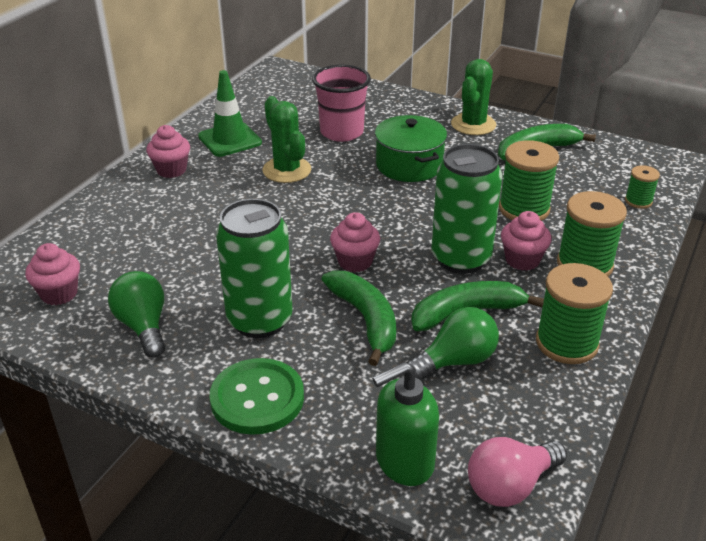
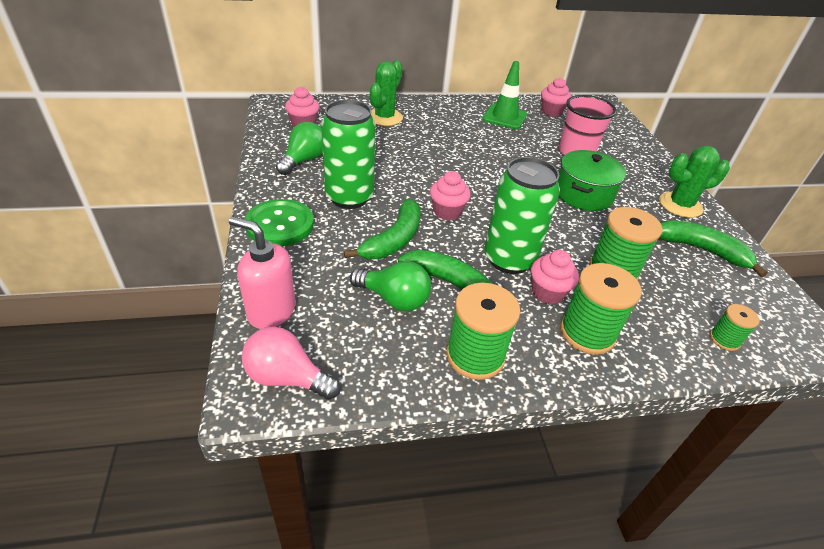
camera: 50 degrees right, 5 degrees up
pink cupcake [146,125,190,178] -> pink cupcake moved to [541,77,571,117]
green cactus [263,96,311,183] -> green cactus moved to [370,60,403,126]
green soap dispenser [372,362,439,486] -> pink soap dispenser [229,217,296,329]

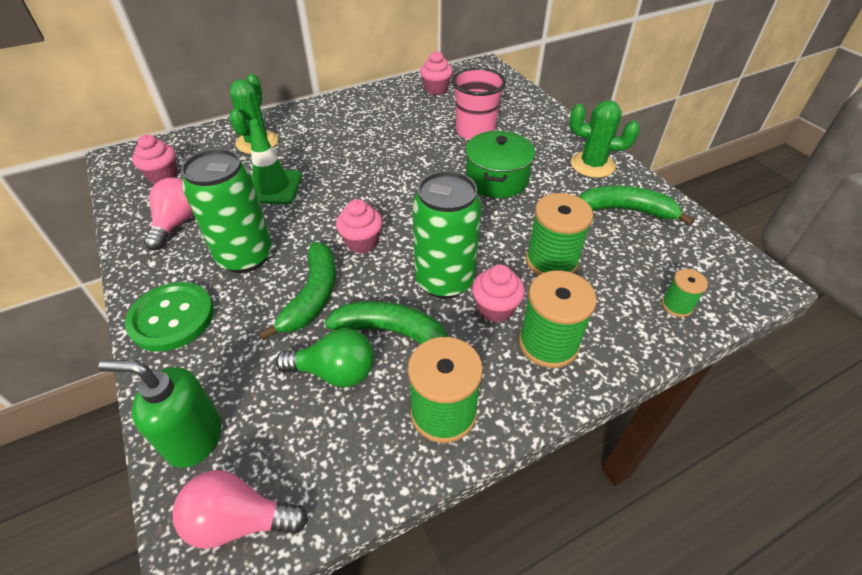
camera: 15 degrees left, 5 degrees up
pink soap dispenser [229,217,296,329] -> green soap dispenser [98,360,222,468]
green light bulb [276,122,323,175] -> pink light bulb [144,178,194,250]
green traffic cone [482,61,527,129] -> green traffic cone moved to [250,119,302,204]
green cactus [659,146,730,218] -> green cactus turned 45 degrees clockwise [569,100,639,178]

